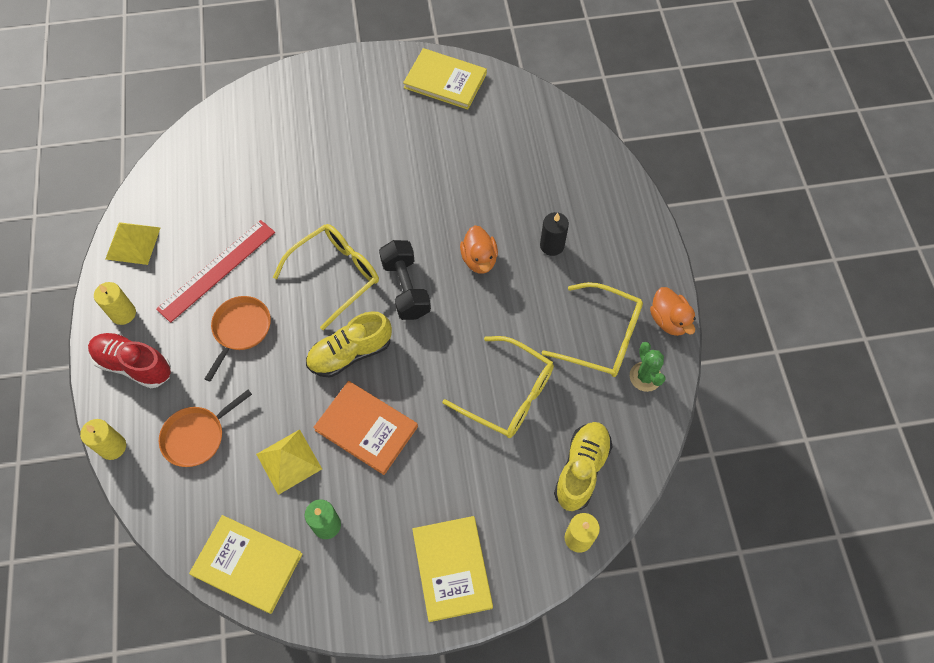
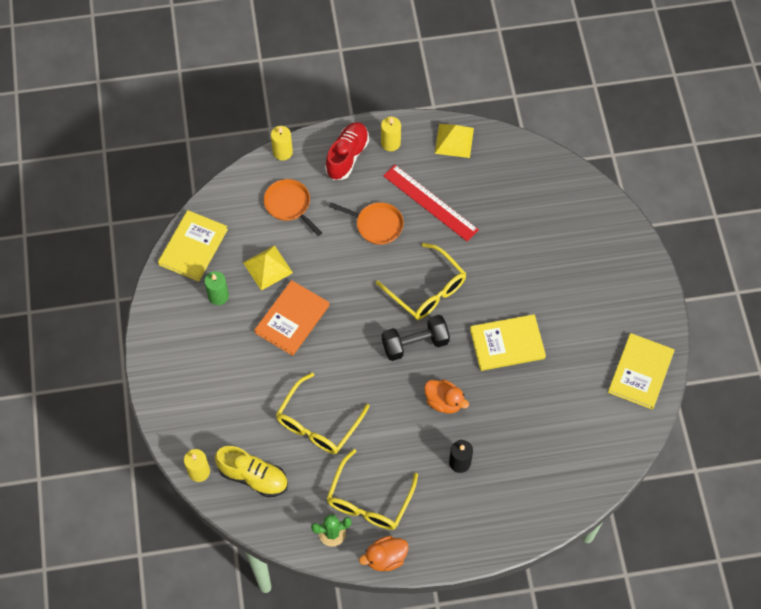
camera: 90 degrees right, 0 degrees up
yellow shoe [306,311,392,378] -> none
yellow book [412,516,493,622] -> yellow book moved to [470,314,546,371]
orange duck [460,225,498,274] -> orange duck turned 135 degrees counterclockwise [424,379,469,414]

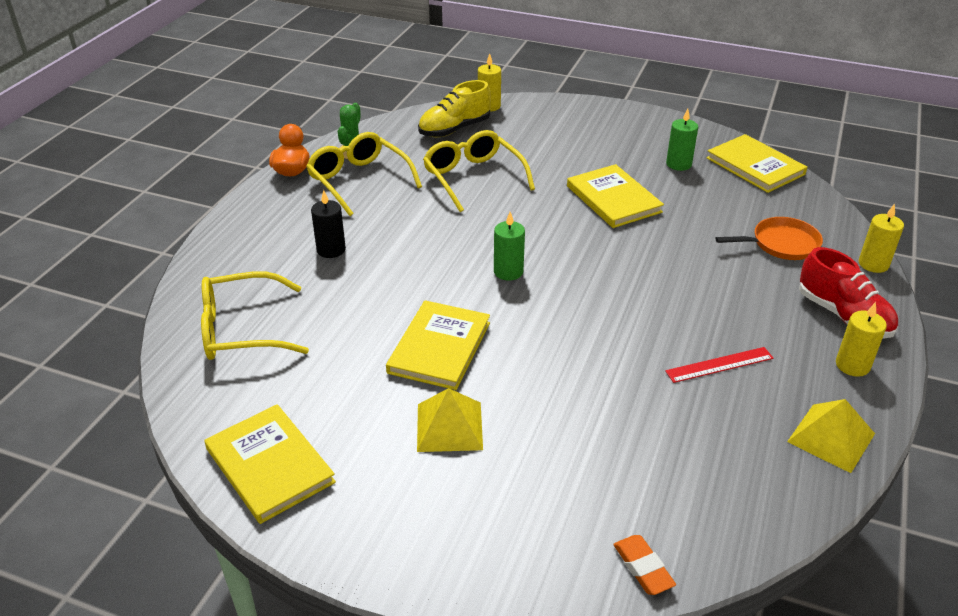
camera: 120 degrees right, 25 degrees down
yellow pyramid [243,245,293,291] -> yellow pyramid moved to [417,388,483,452]
orange book [254,280,329,356] -> yellow book [567,164,664,228]
orange pan [329,202,404,245] -> none
yellow glasses [376,243,466,320] -> yellow glasses moved to [201,271,309,360]
black dumbbell [382,315,450,361] -> green candle [494,212,525,281]
red ruler [383,165,479,242] -> red ruler [665,347,774,383], size x0.60
orange duck [424,379,469,414] -> none
none -> orange eraser [613,535,676,595]

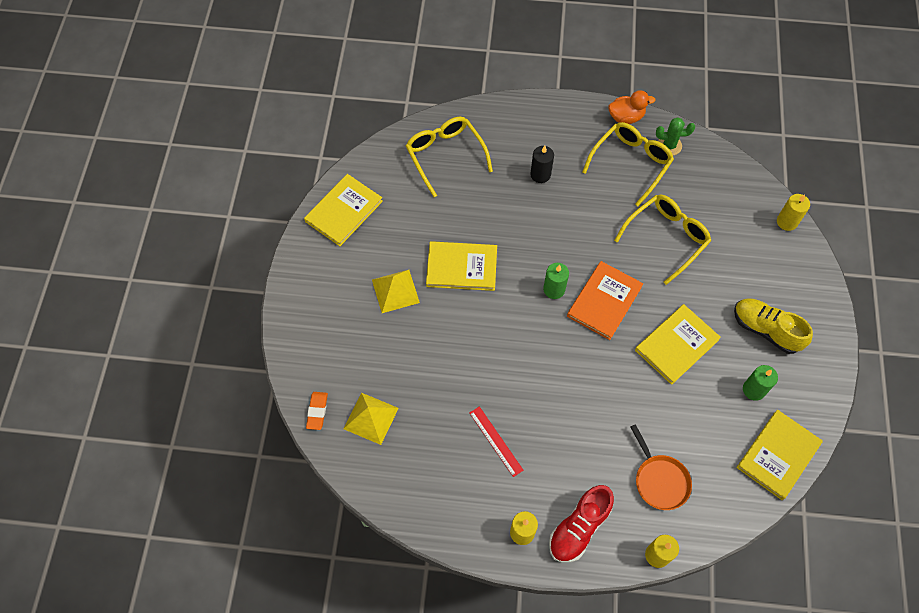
camera: 75 degrees right, 25 degrees up
yellow shoe [418,80,491,137] -> yellow shoe moved to [734,298,813,354]
orange eraser [613,535,676,595] -> orange eraser turned 45 degrees counterclockwise [306,392,328,430]
yellow pyramid [787,399,875,473] -> yellow pyramid moved to [343,393,399,445]
none -> orange book [567,261,643,340]

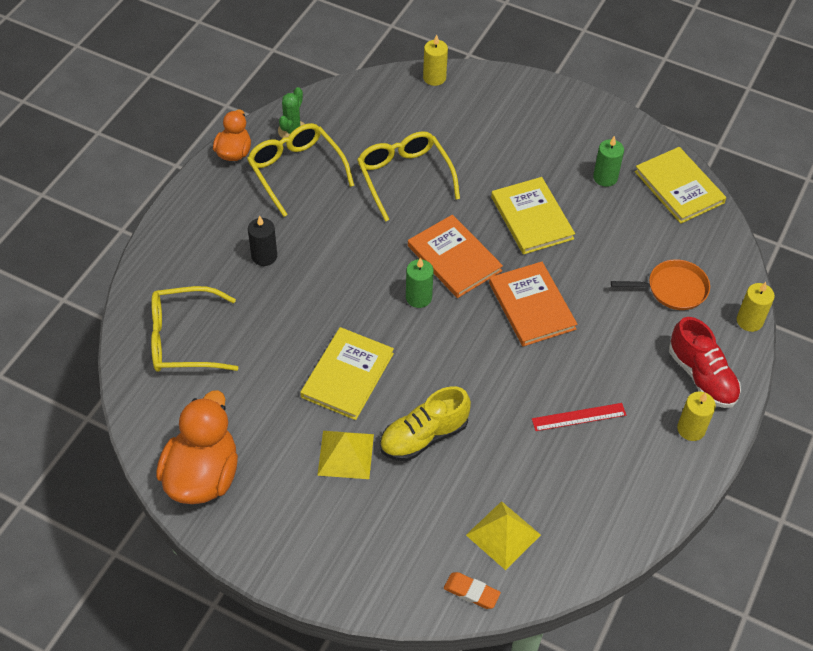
camera: 70 degrees left, 10 degrees down
yellow book [304,174,383,246] -> orange duck [156,390,238,504]
yellow shoe [734,298,813,354] -> yellow shoe moved to [380,386,471,461]
none -> orange book [489,262,577,346]

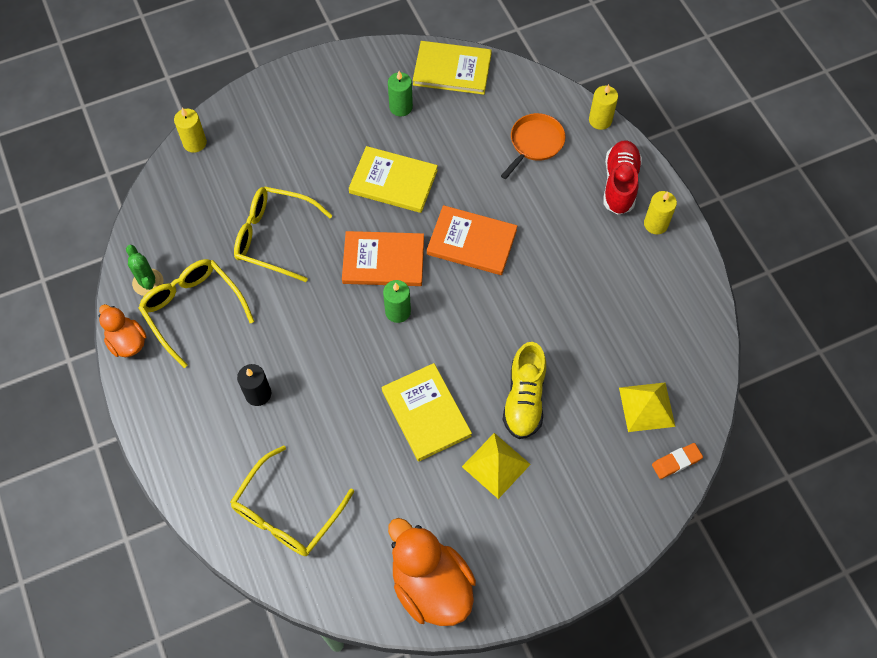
camera: 50 degrees left, 10 degrees up
yellow glasses [247,123,354,217] -> yellow glasses turned 45 degrees clockwise [139,259,255,368]
red ruler [532,403,626,431] -> none
red shoe [669,317,741,408] -> red shoe turned 90 degrees counterclockwise [603,140,642,215]

